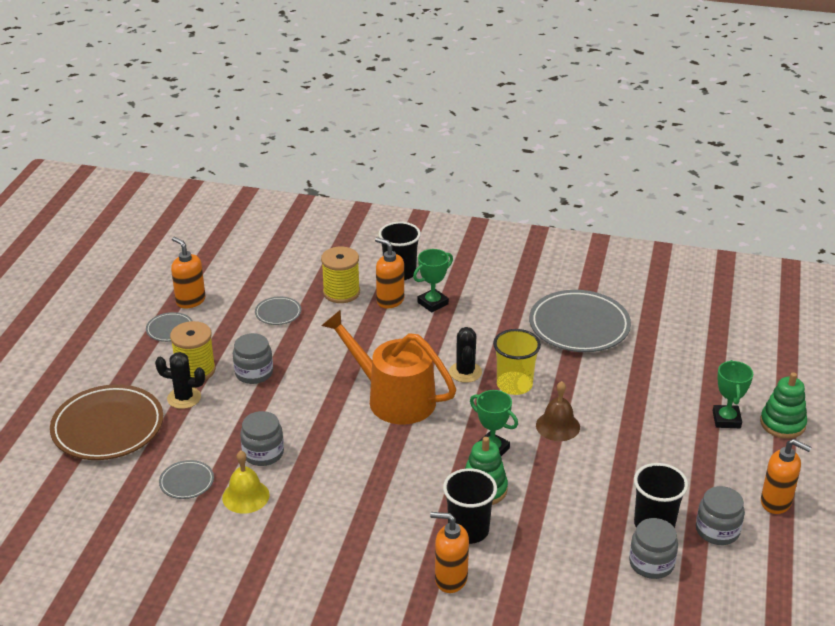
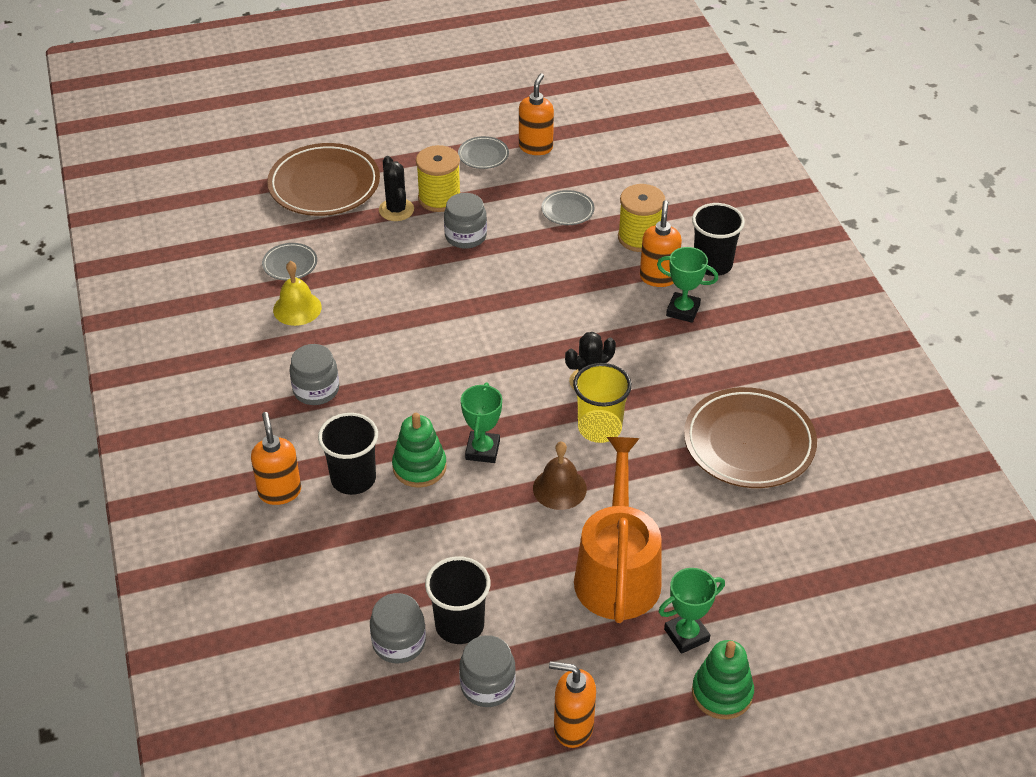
camera: 60 degrees right, 10 degrees up
grey jar [240,411,284,466] -> grey jar moved to [289,344,339,405]
orange watering can [321,310,456,424] -> orange watering can moved to [574,437,662,623]
grey plate [529,290,631,352] -> brown plate [684,387,817,488]
orange soap dispenser [761,439,812,514] -> orange soap dispenser turned 105 degrees clockwise [549,661,596,748]

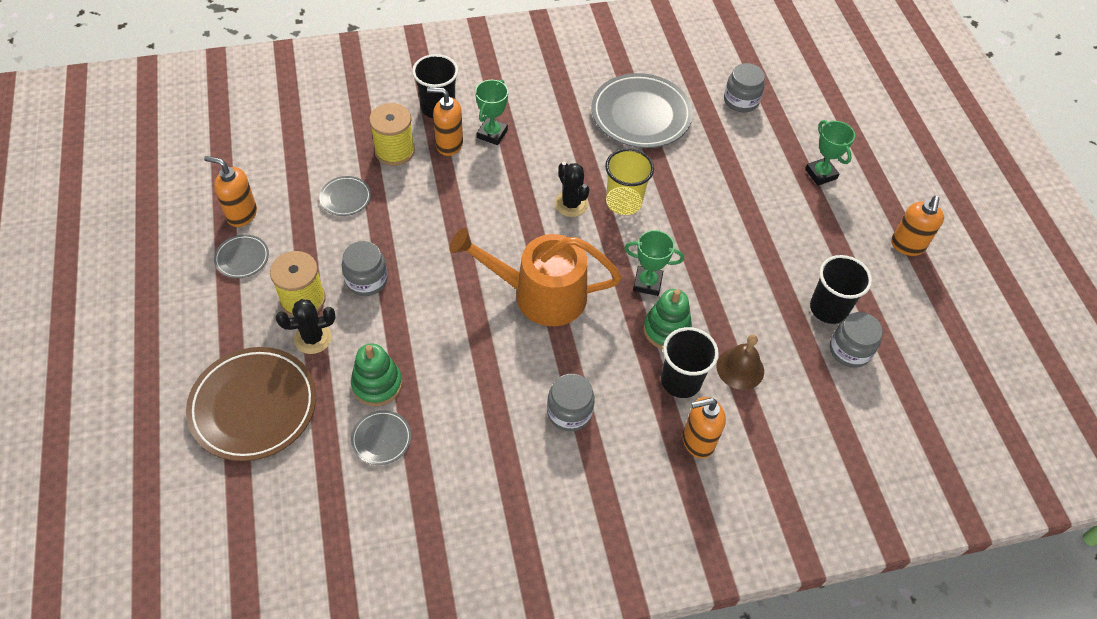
camera: 90 degrees left, 10 degrees up
yellow bell [273,261,322,326] -> none
grey jar [459,635,516,707] -> grey jar moved to [724,63,765,112]
brown bell [533,442,587,510] -> brown bell moved to [717,334,764,390]
orange watering can [574,437,662,623] -> orange watering can moved to [450,228,622,326]
brown plate [684,387,817,488] -> grey plate [591,73,693,148]
green stacking toy [692,640,754,719] -> green stacking toy moved to [351,343,402,406]

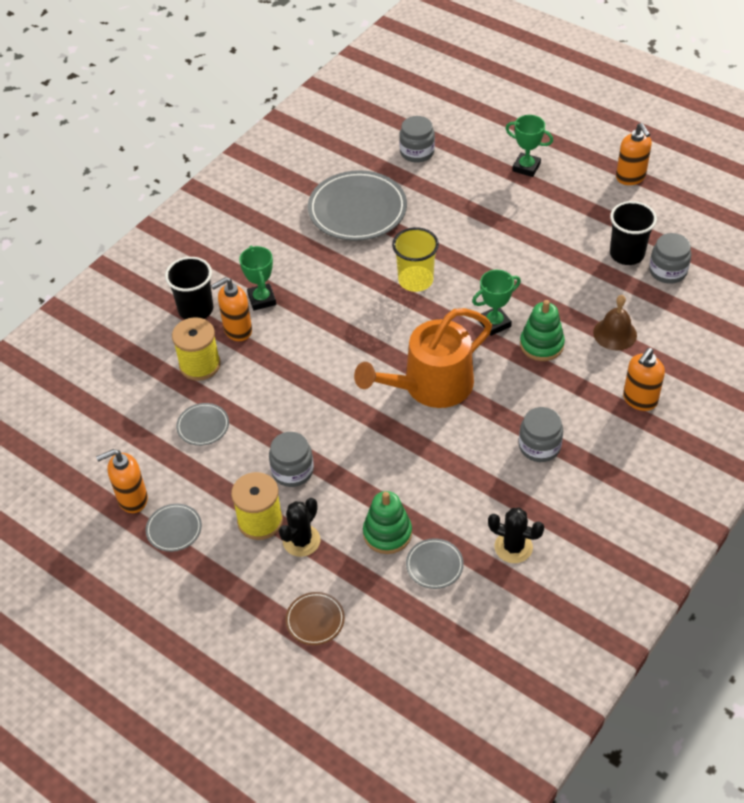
camera: 35 degrees left, 5 degrees down
brown plate [186,347,316,461] -> brown plate [286,592,345,645], size x0.47
black cactus [555,162,589,217] -> black cactus moved to [488,508,544,563]
black cup [661,327,719,398] -> none

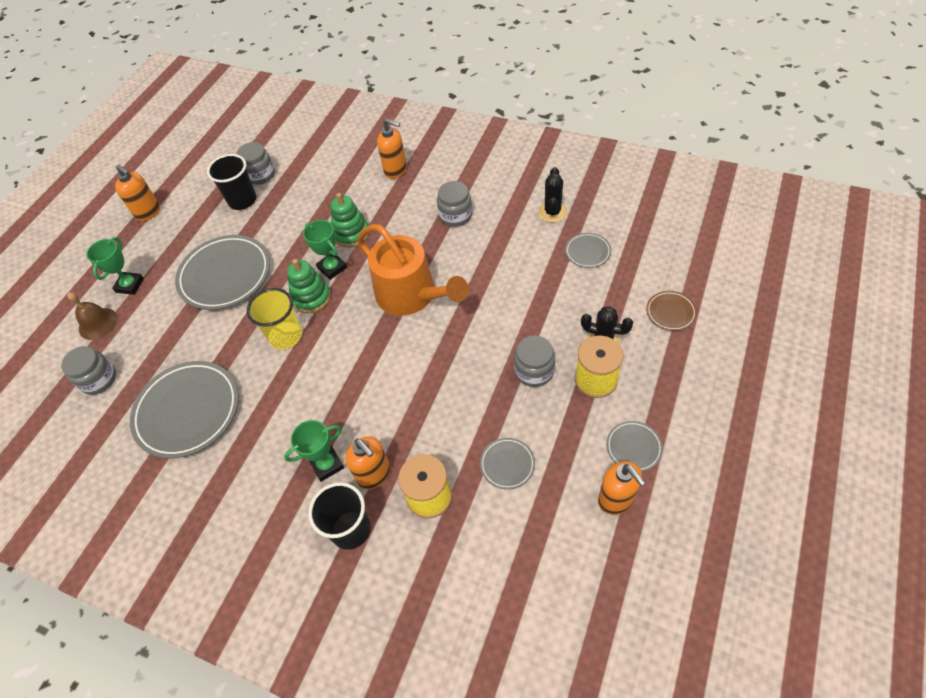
camera: 100 degrees left, 5 degrees up
green stacking toy [363,491,412,554] -> green stacking toy moved to [287,259,331,314]
brown bell [593,295,637,350] -> brown bell moved to [67,292,118,340]
orange soap dispenser [616,123,652,185] -> orange soap dispenser turned 75 degrees clockwise [115,164,160,221]
none -> grey plate [175,235,270,310]

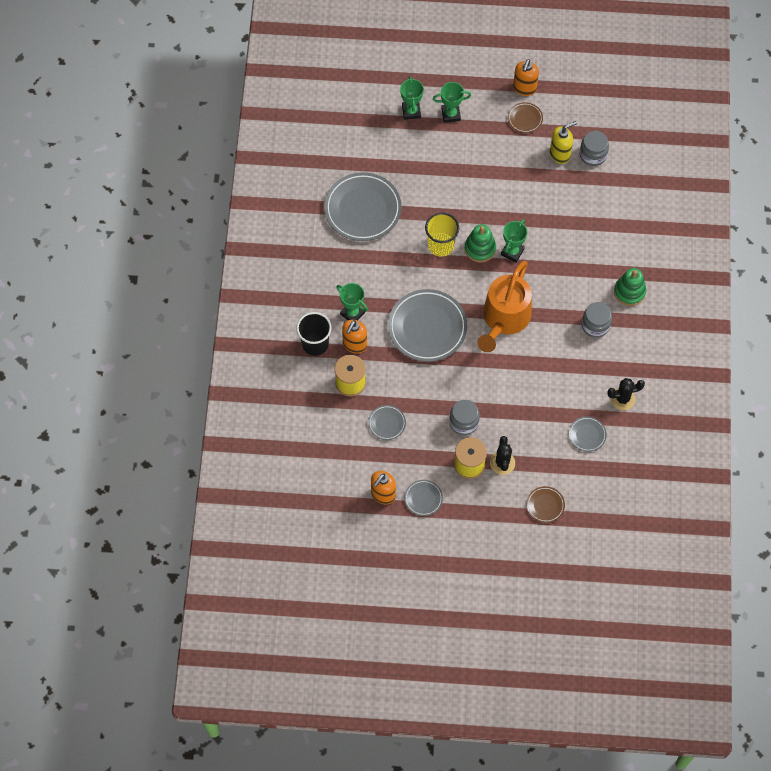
camera: 65 degrees right, 10 degrees up
grey jar [61,346,116,395] -> none
brown bell [67,292,118,340] -> green trophy [400,76,424,120]
grey plate [175,235,270,310] -> grey plate moved to [388,289,467,362]
black cup [207,154,257,210] -> yellow soap dispenser [550,121,577,164]
green stacking toy [331,193,369,247] -> green stacking toy moved to [614,268,646,306]
orange soap dispenser [377,118,407,179] -> none
none -> brown plate [508,102,543,133]

